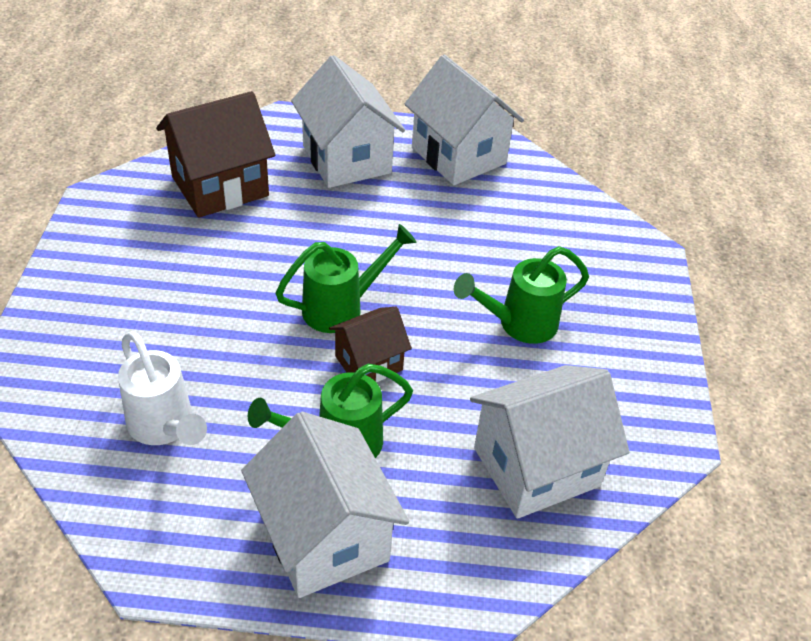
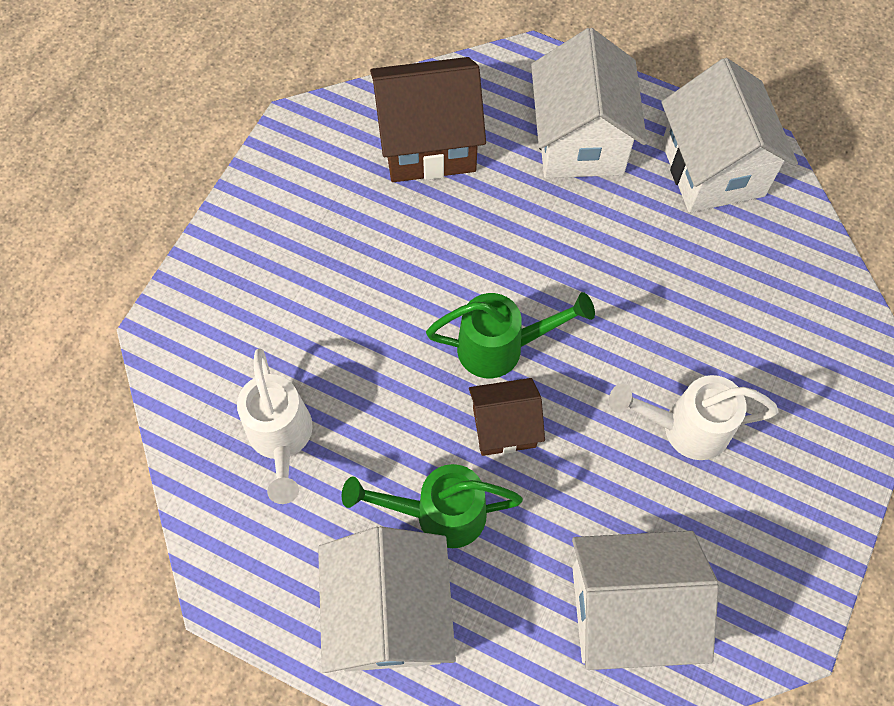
camera: 25 degrees right, 20 degrees up
green watering can [454,246,589,344] -> white watering can [609,375,779,460]

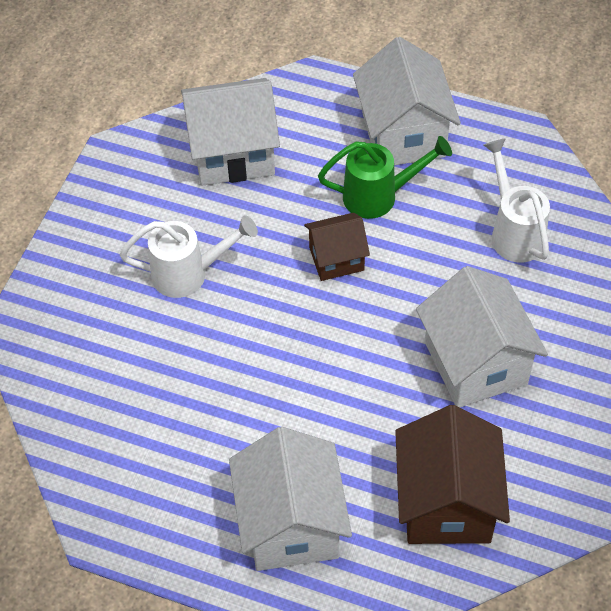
camera: 175 degrees right, 10 degrees down
brown house [370,57,486,182] -> brown house turned 75 degrees counterclockwise [395,405,510,544]
green watering can [426,292,595,378] -> none
white house [661,58,798,213] -> white house moved to [416,266,548,407]

